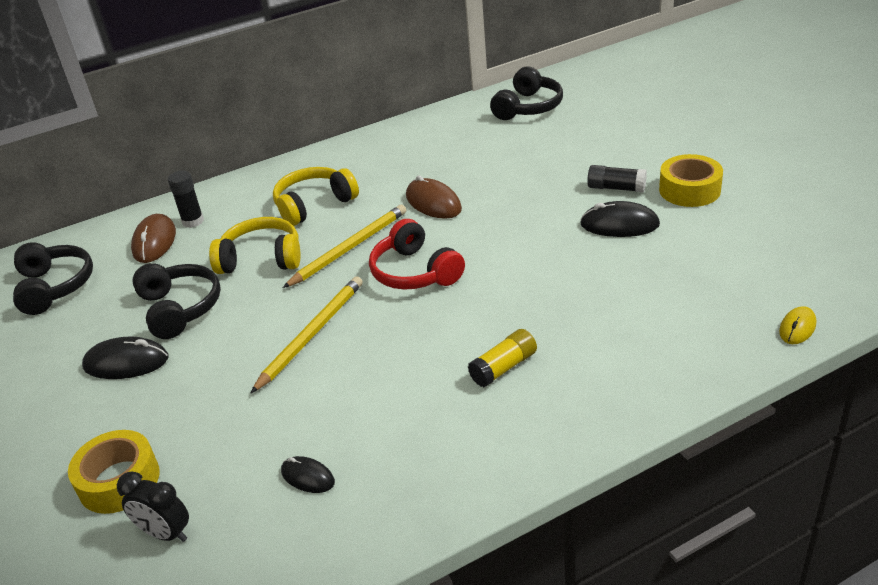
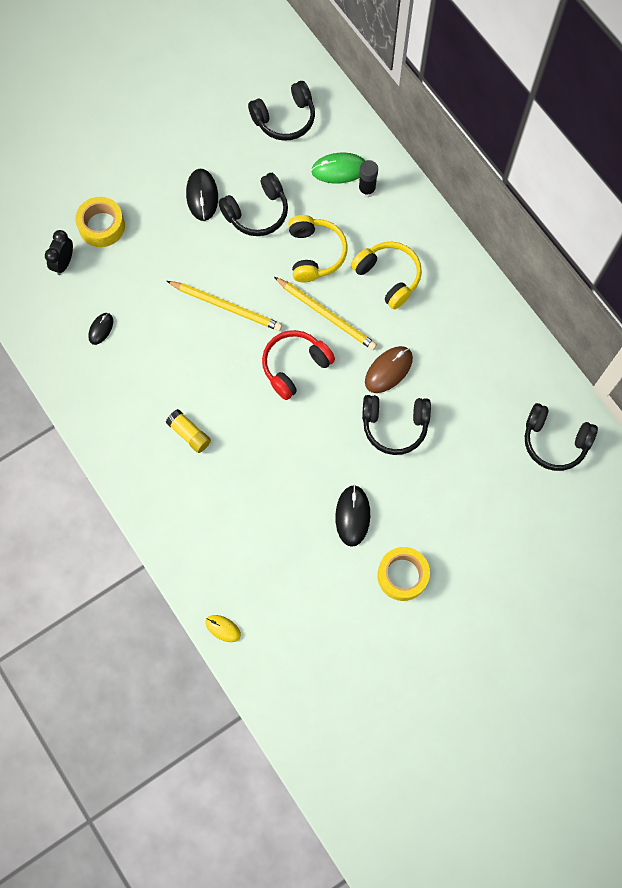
camera: 80 degrees right, 35 degrees up
brown mouse [131,214,176,263] -> green mouse [311,152,365,184]
black glue stick [587,165,647,193] -> none
none -> black headphones [362,395,431,455]

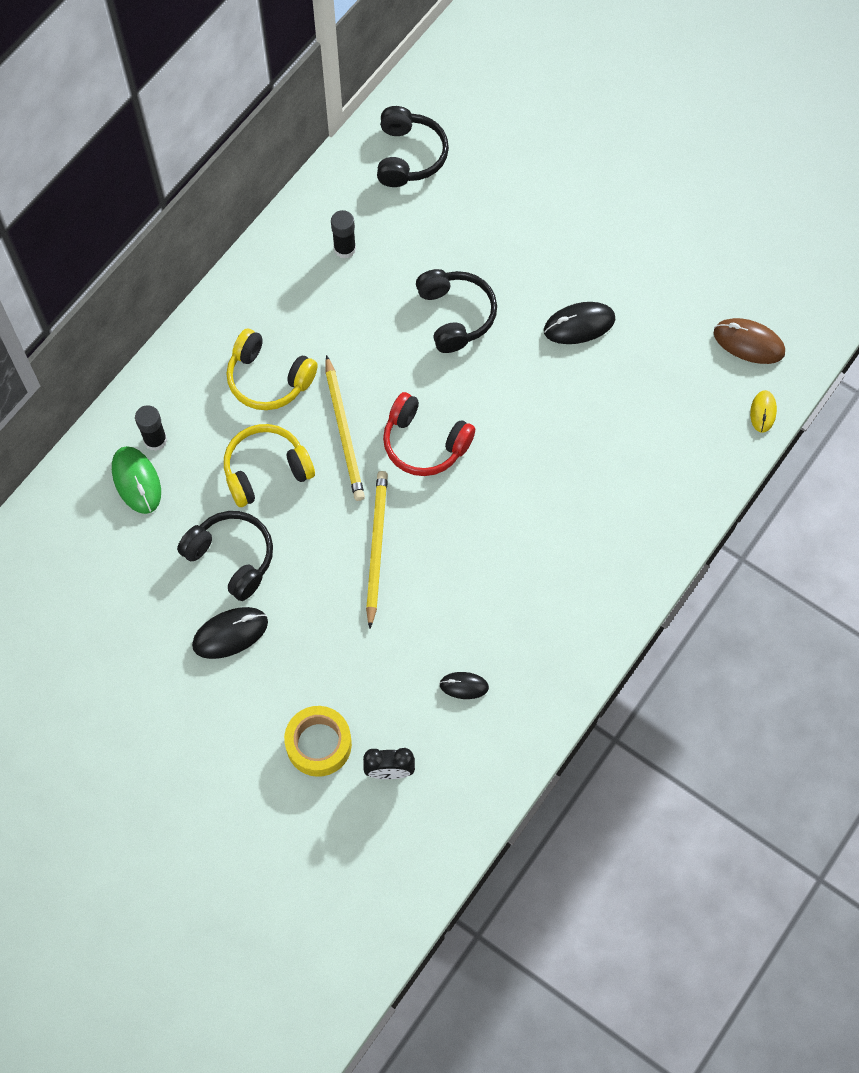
camera: 110 degrees left, 5 degrees down
yellow glue stick [166,409,211,453] -> none
black headphones [248,81,315,141] -> none
yellow pencil [274,277,377,350] -> yellow pencil turned 150 degrees clockwise [326,355,365,501]
yellow headphones [351,242,422,309] -> yellow headphones turned 90 degrees counterclockwise [227,329,318,410]
brown mouse [365,346,413,393] -> brown mouse moved to [714,318,785,364]
yellow tape [377,547,430,601] -> none
none -> black glue stick [331,210,356,259]

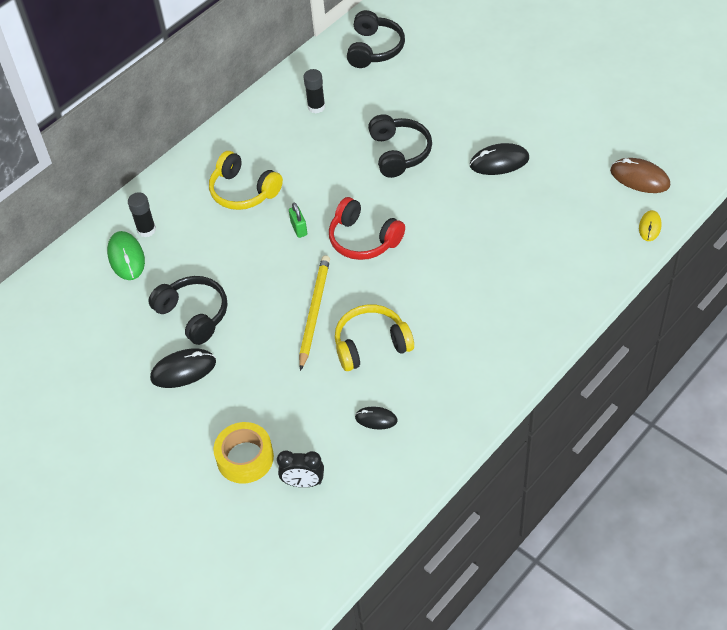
camera: 10 degrees right, 15 degrees down
yellow headphones [224,424,315,507] -> yellow headphones moved to [335,304,414,371]
yellow pencil [326,355,365,501] -> green padlock [289,202,307,238]

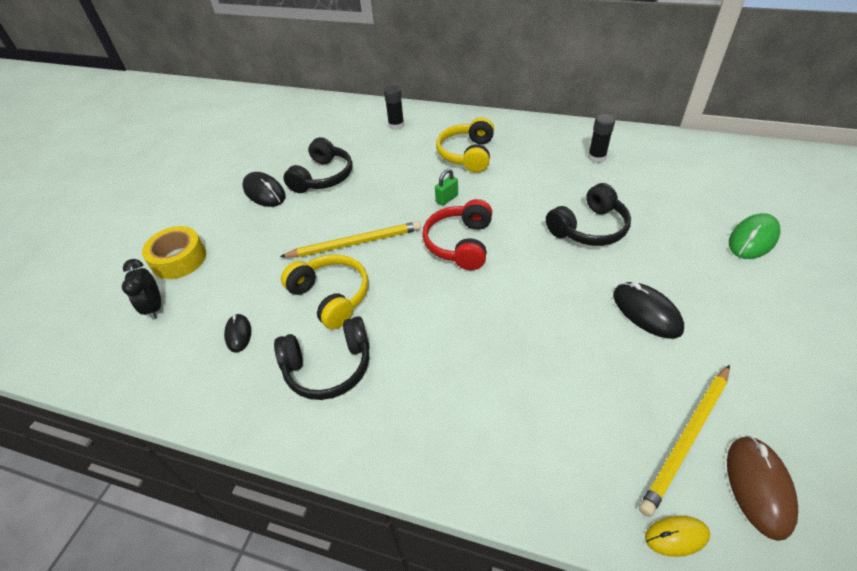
camera: 65 degrees right, 5 degrees down
green mouse [107,231,145,280] -> green mouse moved to [729,213,781,259]
black headphones [347,10,405,68] -> black headphones moved to [274,316,370,400]
none -> yellow pencil [639,365,730,517]

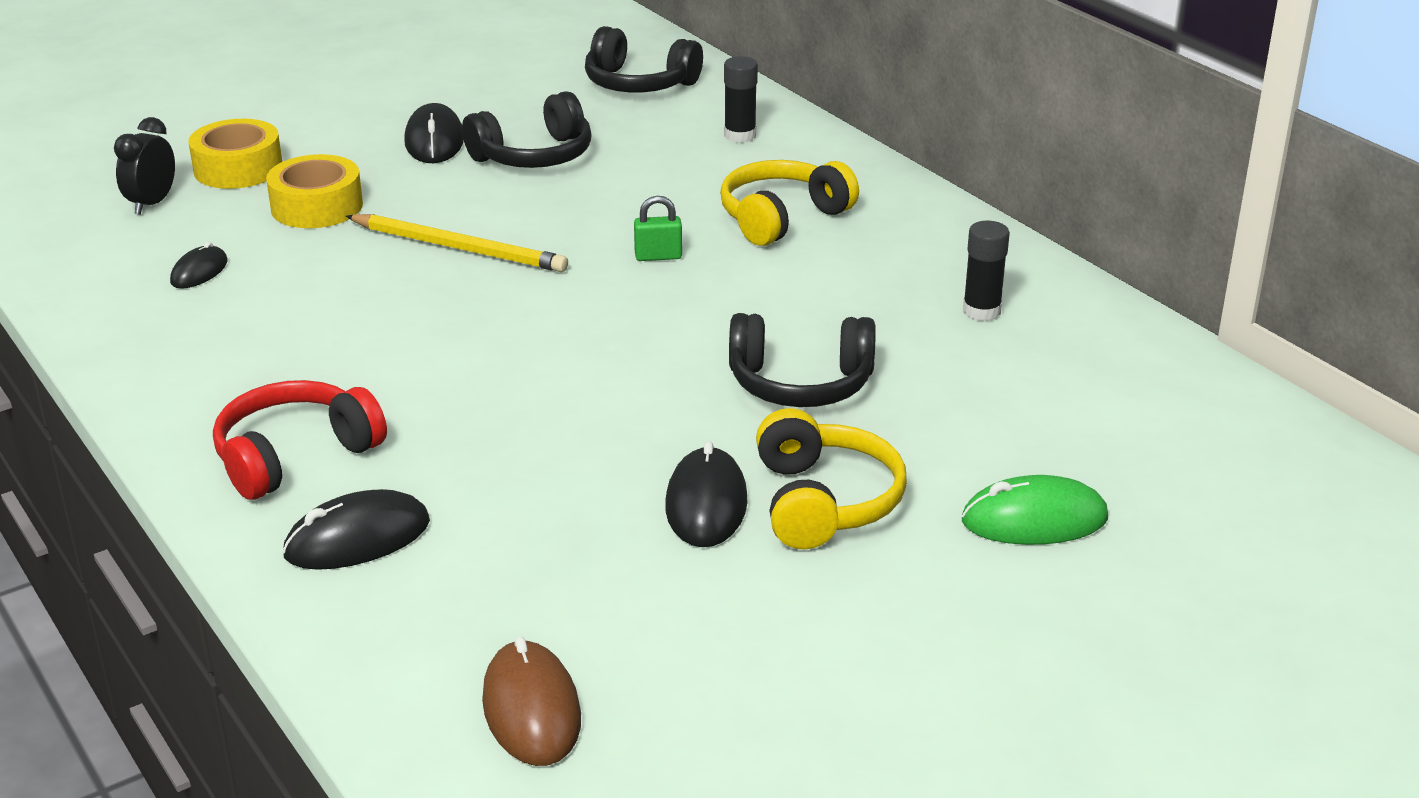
camera: 35 degrees right, 15 degrees down
black headphones [274,316,370,400] -> black headphones moved to [585,26,703,92]
yellow headphones [281,254,368,330] -> yellow headphones moved to [756,408,907,549]
red headphones [422,199,492,270] -> red headphones moved to [213,380,387,500]
yellow pencil [639,365,730,517] -> none
yellow mouse [645,516,710,557] -> none
brown mouse [727,436,798,541] -> brown mouse turned 60 degrees counterclockwise [482,637,581,766]
none -> yellow tape [266,154,363,228]
none -> black mouse [282,489,430,570]

